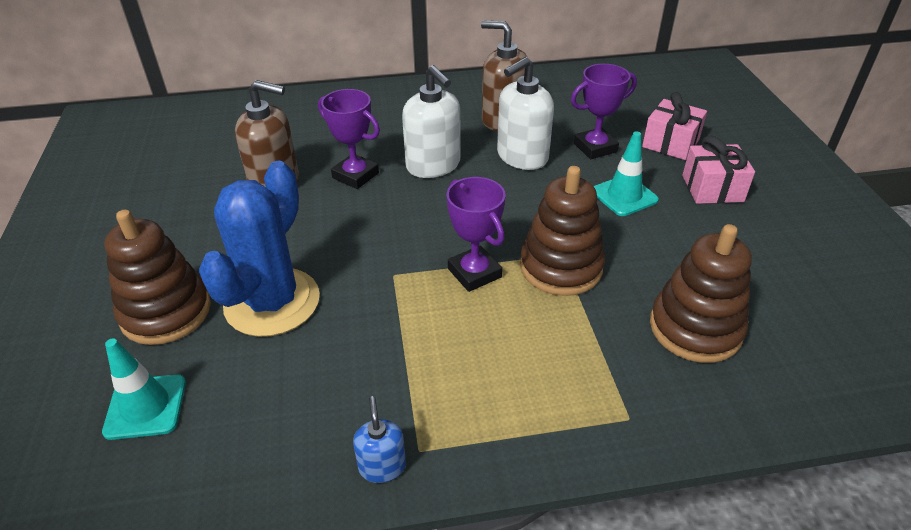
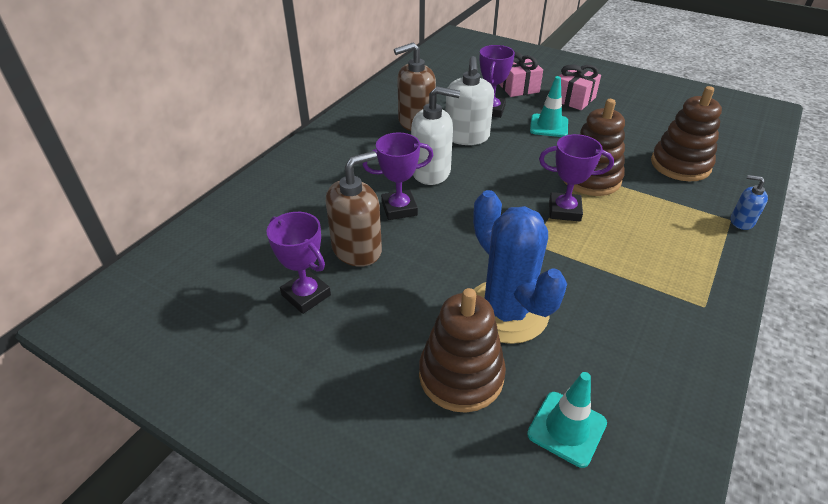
camera: 50 degrees left, 0 degrees up
blue soap dispenser [353,396,406,483] -> blue soap dispenser moved to [731,175,768,230]
none -> purple trophy [267,212,331,314]

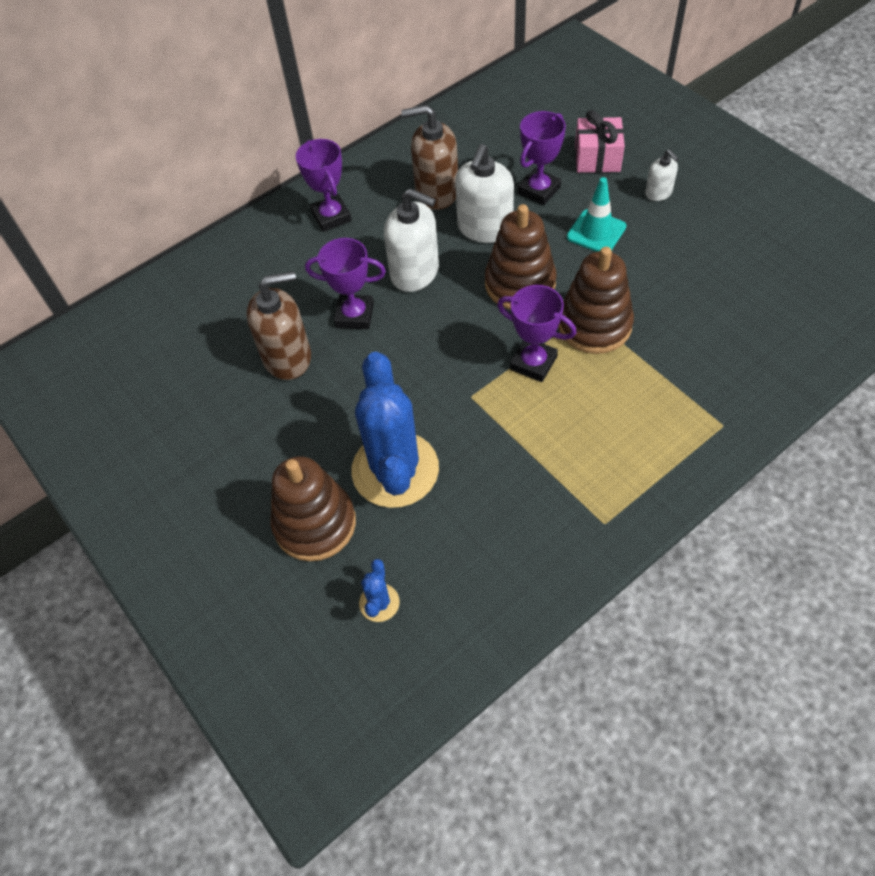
camera: 25 degrees right, 15 degrees up
purple trophy [267,212,331,314] -> purple trophy moved to [296,139,352,232]
turquoise traffic cone [527,372,607,468] -> blue cactus [359,559,400,622]
pink gift [559,64,601,110] -> white soap dispenser [645,149,679,201]
brown stacking toy [651,86,722,181] -> brown stacking toy moved to [485,204,556,310]
blue soap dispenser [731,175,768,230] -> none

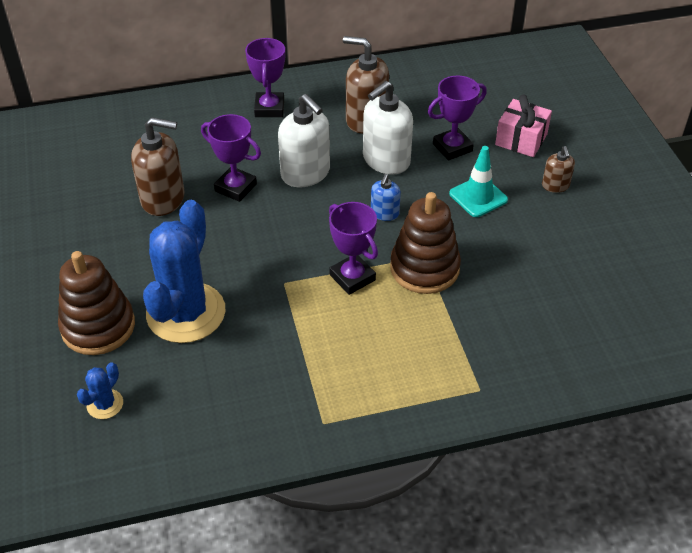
camera: 20 degrees right, 10 degrees down
brown stacking toy [485,204,556,310] -> blue soap dispenser [371,174,401,221]
white soap dispenser [645,149,679,201] -> brown soap dispenser [542,146,575,193]

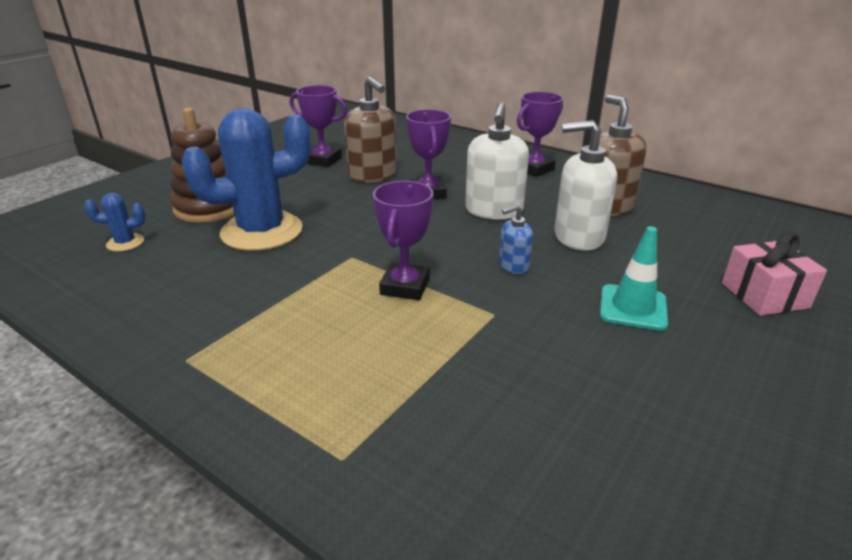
camera: 50 degrees right, 15 degrees down
brown stacking toy [390,192,461,294] -> none
purple trophy [428,76,487,160] -> purple trophy moved to [290,85,347,167]
brown soap dispenser [542,146,575,193] -> none

